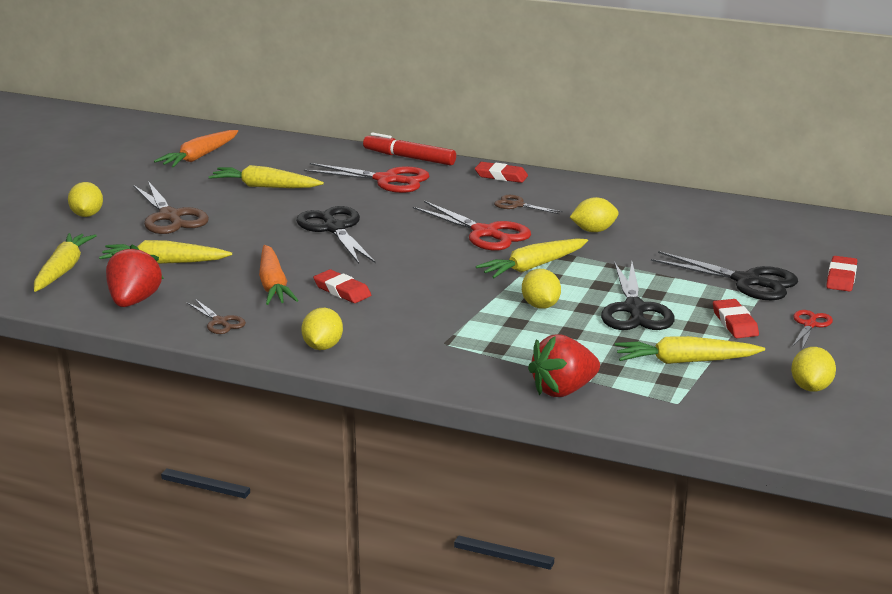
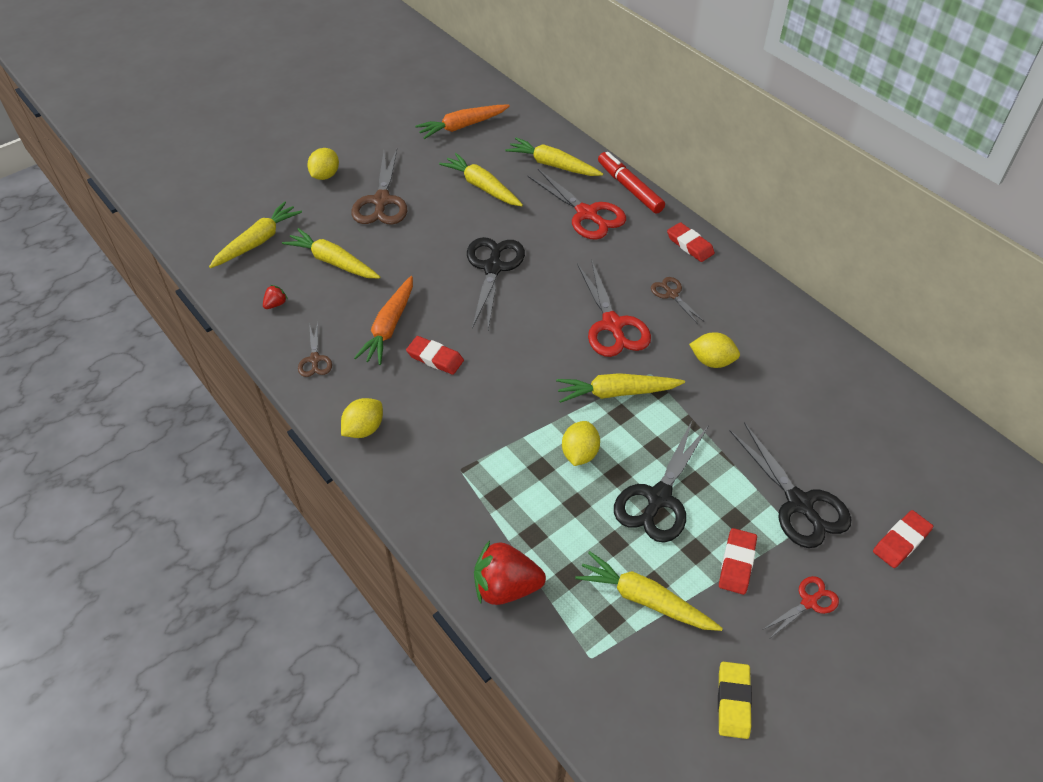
camera: 30 degrees right, 25 degrees up
red strawberry [106,244,164,307] -> red strawberry [263,285,288,309], size x0.45
red eraser [313,270,371,303] -> red eraser turned 45 degrees counterclockwise [406,336,464,375]
yellow lemon [791,347,836,392] -> yellow eraser [718,662,752,739]
none -> yellow carrot [505,138,603,176]

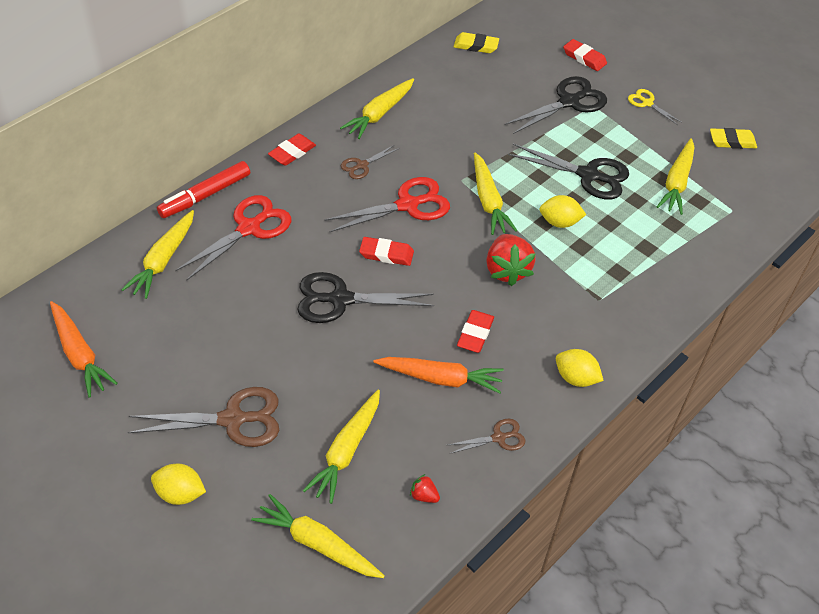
camera: 100 degrees left, 0 degrees up
yellow carrot [439,153,523,206] -> yellow carrot moved to [340,78,414,139]
red strawberry [474,540,546,605] -> red strawberry moved to [486,234,536,286]
yellow lemon [689,332,740,368] -> none
red eraser [719,528,757,595] -> red eraser moved to [359,237,414,266]
red scissors [762,576,839,637] -> yellow scissors [628,89,682,125]
none -> yellow eraser [454,32,499,53]

